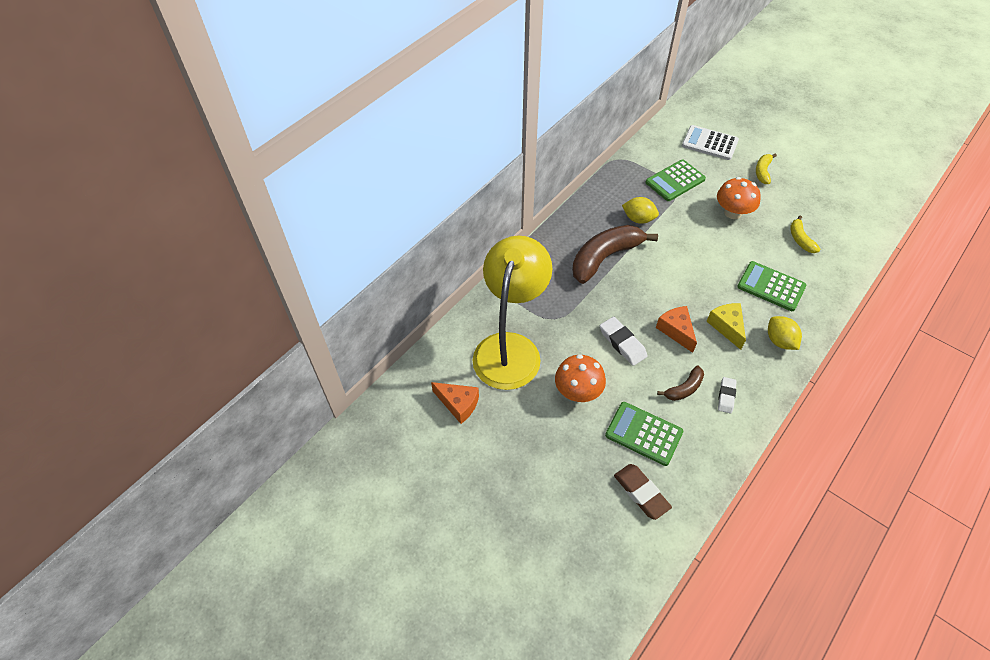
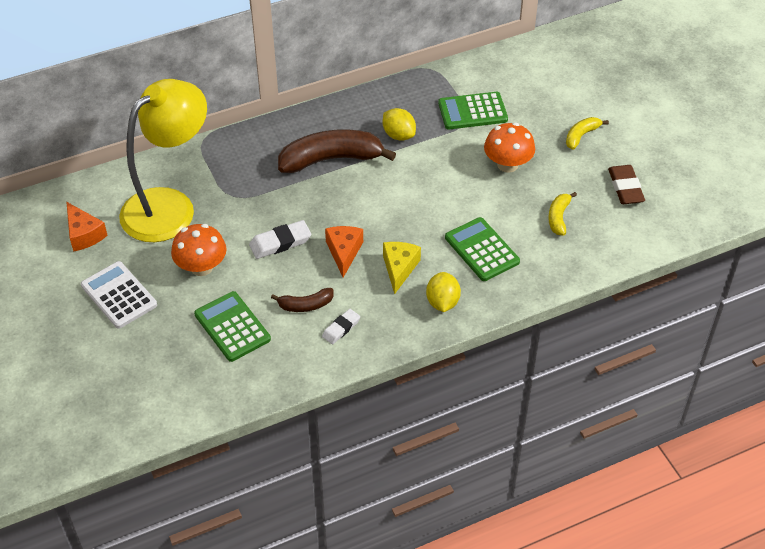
camera: 25 degrees right, 5 degrees down
white eraser [600,317,647,366] -> white eraser turned 75 degrees clockwise [249,220,311,259]
brown eraser [614,464,672,520] -> brown eraser moved to [608,165,645,204]
white calculator [682,125,739,160] -> white calculator moved to [81,261,157,329]

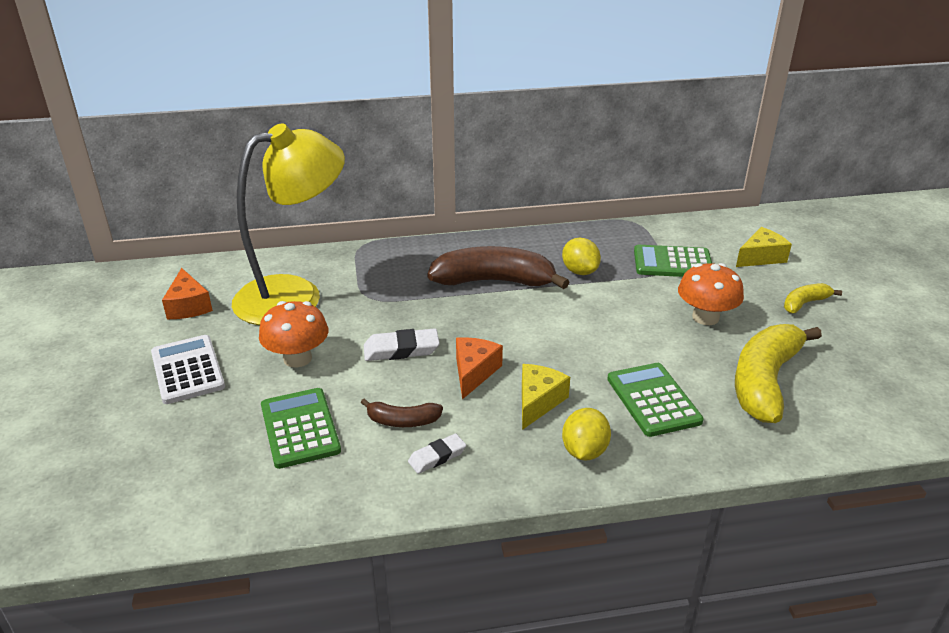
camera: 15 degrees right, 15 degrees down
yellow banana [548,192,577,236] -> yellow banana [735,324,822,423], size x2.05
brown eraser [608,165,645,204] -> none
none -> yellow cheese [736,227,792,267]

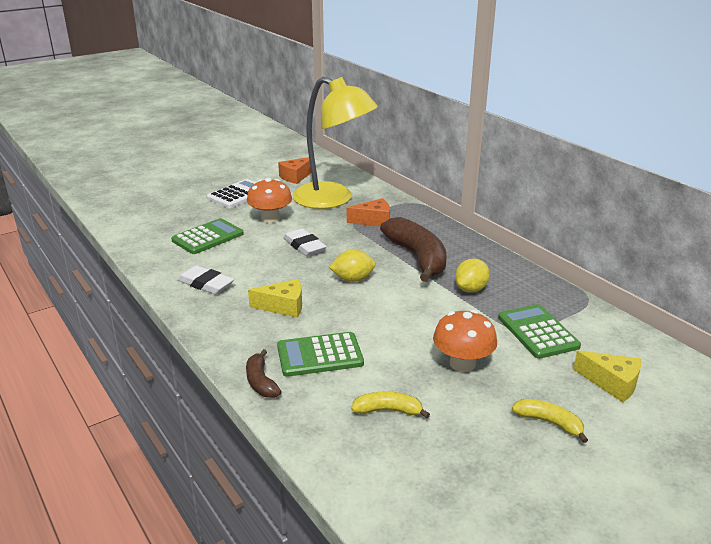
camera: 65 degrees right, 5 degrees down
brown banana [361,398,443,427] -> brown banana moved to [246,349,282,398]
white eraser [408,434,466,474] -> white eraser [177,265,234,294], size x1.53
orange cheese [456,337,503,400] -> orange cheese moved to [347,198,390,226]
yellow lemon [562,408,611,461] -> yellow lemon moved to [329,249,376,282]
green calculator [607,363,704,437] -> green calculator turned 150 degrees counterclockwise [277,332,364,377]
yellow banana [735,324,822,423] -> yellow banana [351,391,430,418], size x0.49

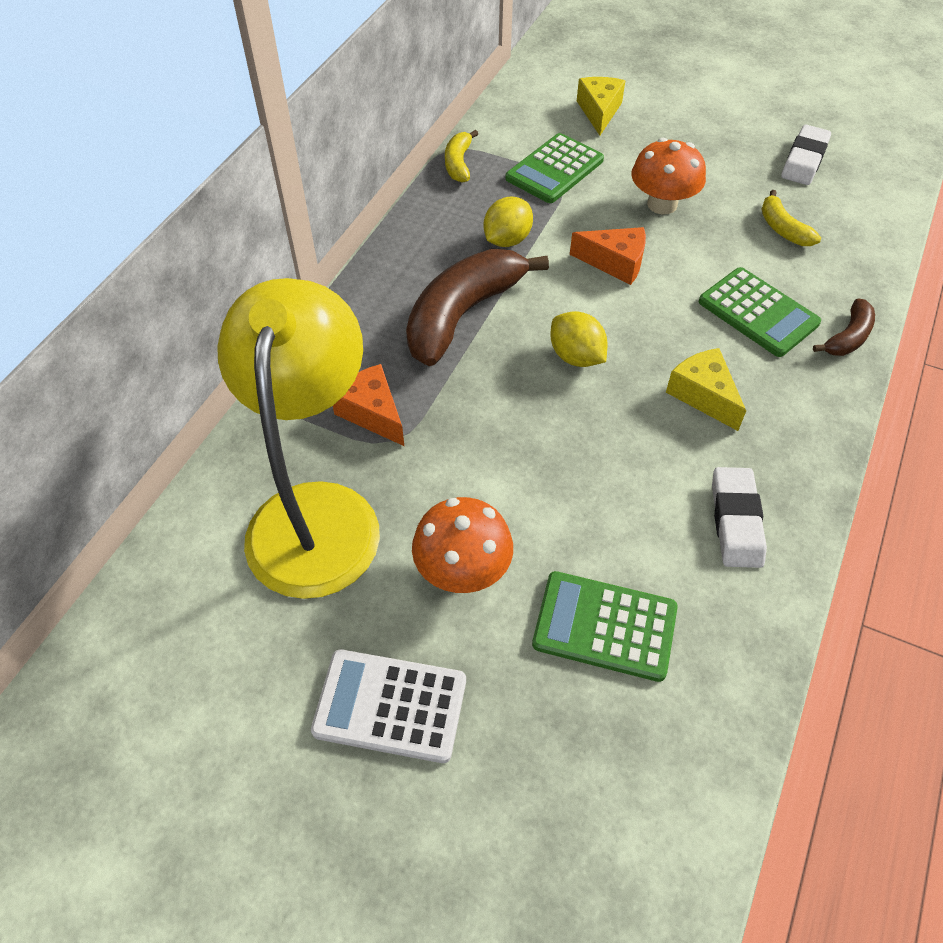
camera: 120 degrees left, 25 degrees up
orange cheese [278,157,311,184] -> orange cheese moved to [570,227,646,285]
white eraser [283,228,327,256] -> white eraser moved to [781,125,831,185]
yellow lemon [455,258,490,293] -> yellow lemon turned 60 degrees counterclockwise [484,197,533,247]
yellow banana [512,399,588,443] -> yellow banana moved to [445,130,478,183]

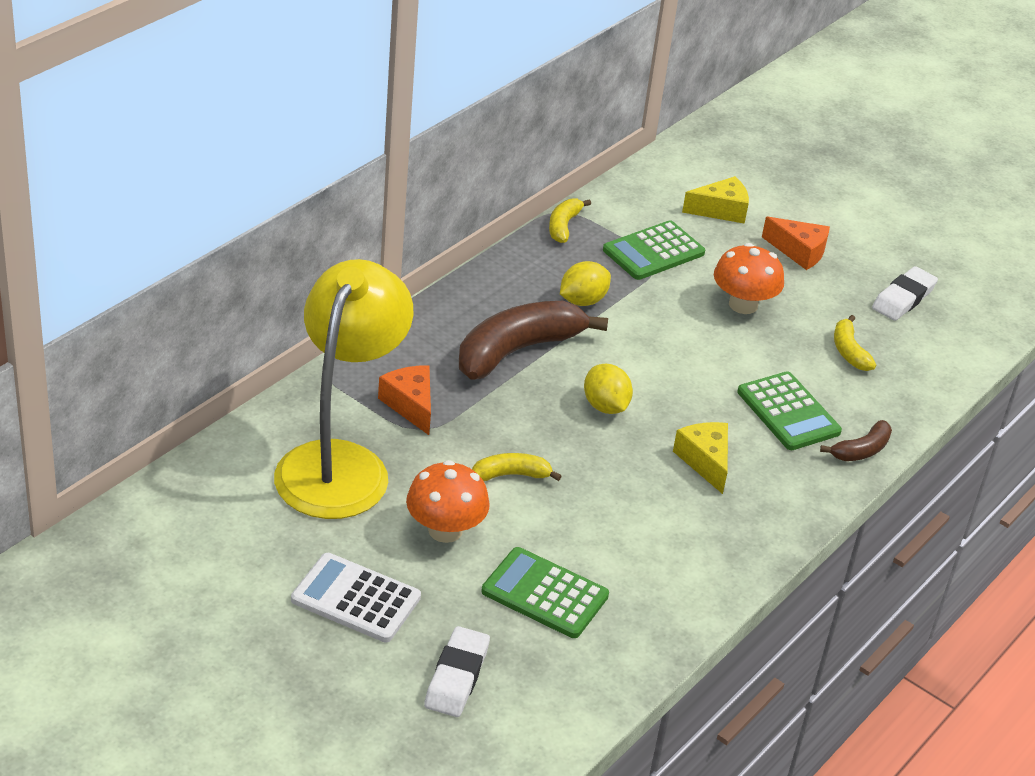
camera: 10 degrees right, 15 degrees down
orange cheese [570,227,646,285] -> orange cheese moved to [762,216,830,270]
yellow cheese [577,77,625,136] -> yellow cheese turned 60 degrees clockwise [682,176,749,224]
white eraser [712,467,767,568] -> white eraser moved to [424,626,490,717]
none -> yellow banana [472,453,562,481]

